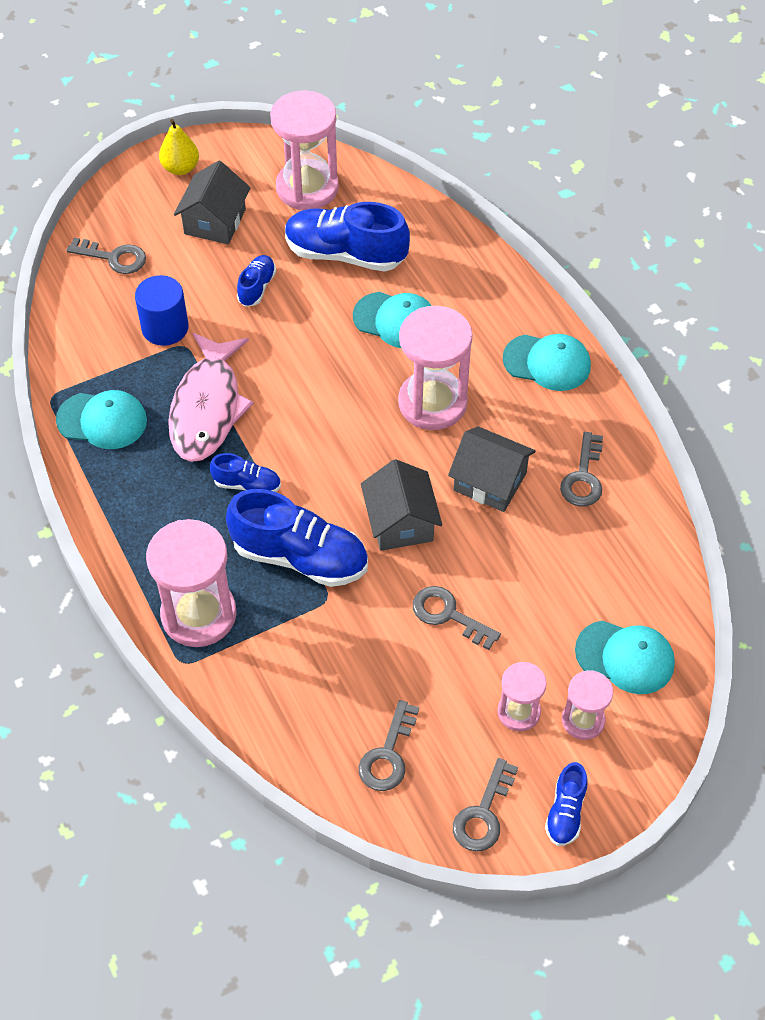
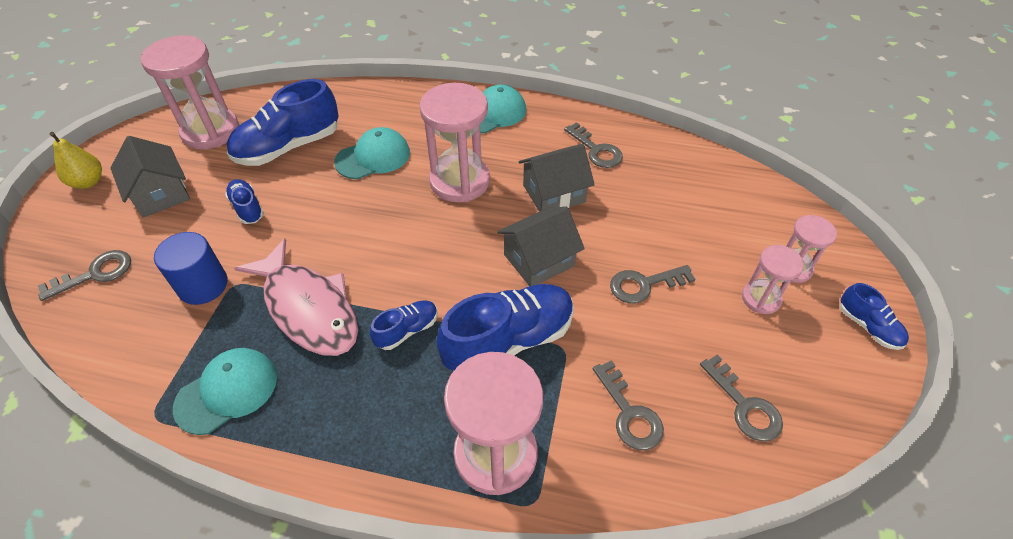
camera: 50 degrees left, 5 degrees down
grey house [361,459,442,551] -> grey house turned 60 degrees counterclockwise [497,207,585,286]
grey key [453,758,518,852] -> grey key moved to [593,360,664,450]
turquoise cap [575,620,675,694] -> none

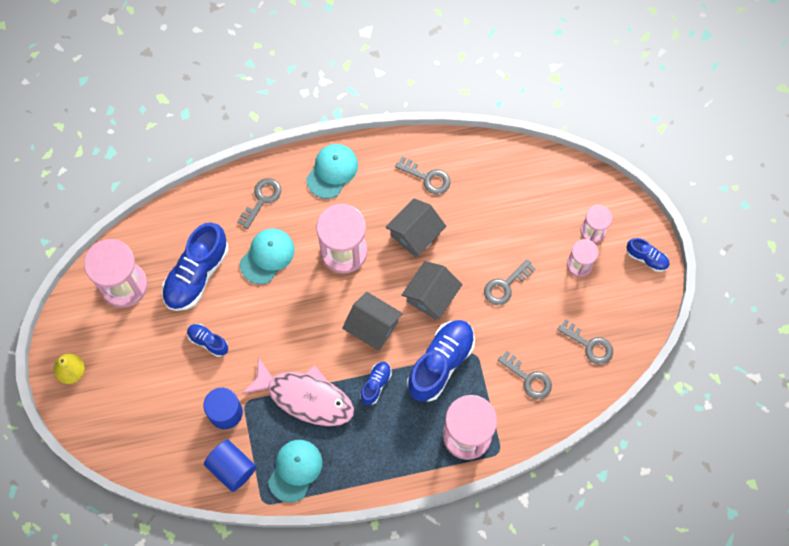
camera: 25 degrees left, 20 degrees up
grey key [38,250,131,301] -> grey key moved to [237,178,281,229]
grey house [110,136,190,218] -> grey house moved to [342,292,403,351]
none -> blue cylinder [204,440,256,492]

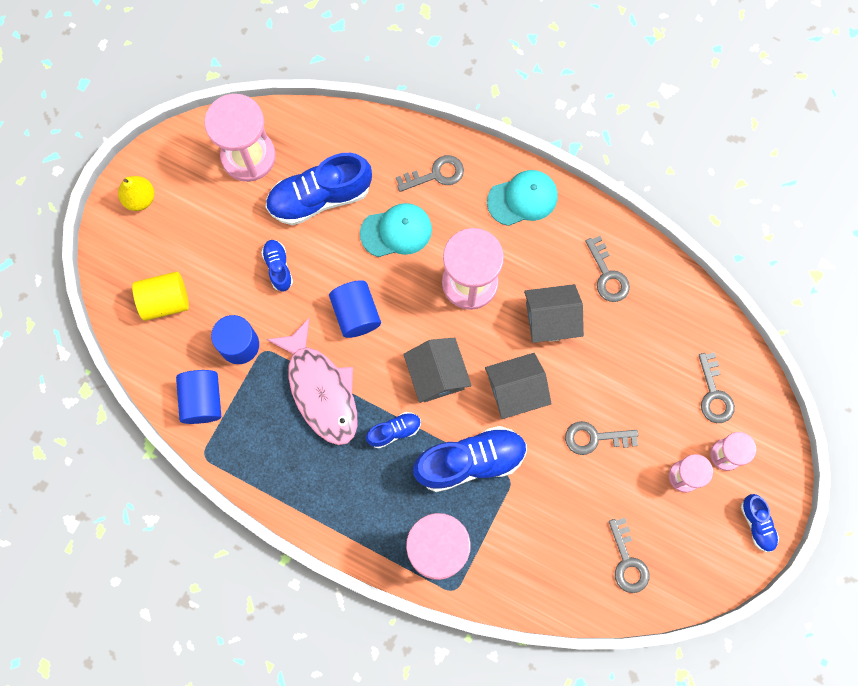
camera: 40 degrees right, 5 degrees up
turquoise cap [268,440,322,503] -> none
grey key [498,351,552,399] -> grey key moved to [699,352,735,423]
none -> yellow cylinder [132,271,189,321]
none -> blue cylinder [329,280,381,338]

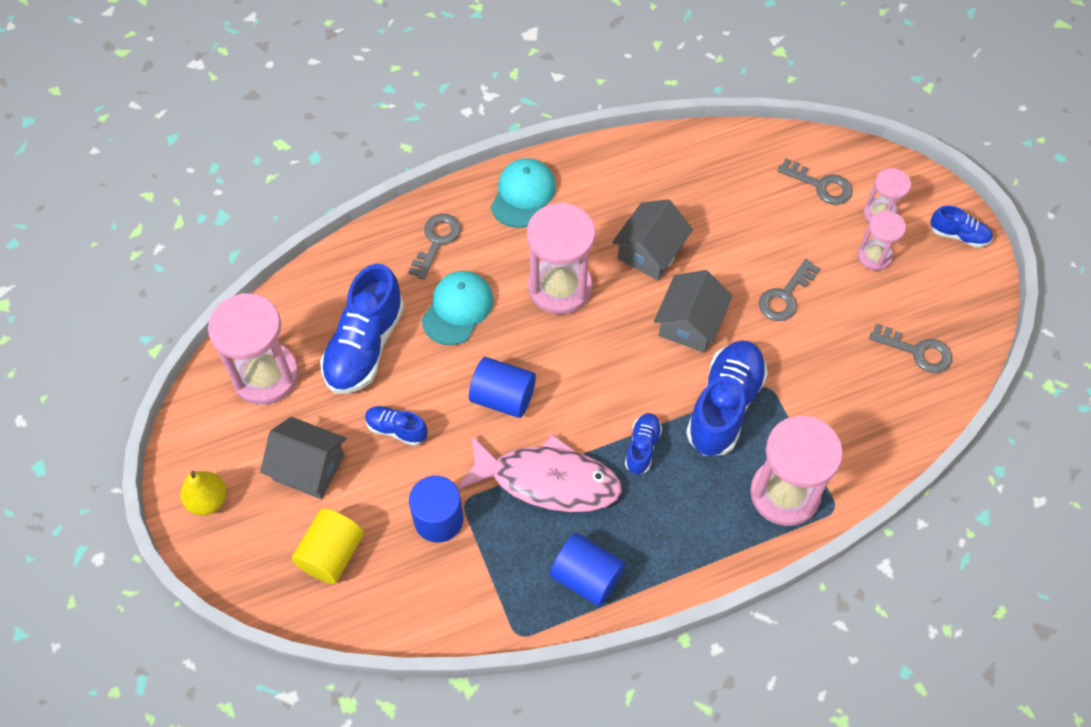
camera: 50 degrees left, 15 degrees down
blue cylinder [176,370,221,424] -> blue cylinder moved to [550,533,625,607]
grey house [403,338,472,403] -> grey house moved to [260,417,346,499]
grey key [585,236,630,302] -> none

